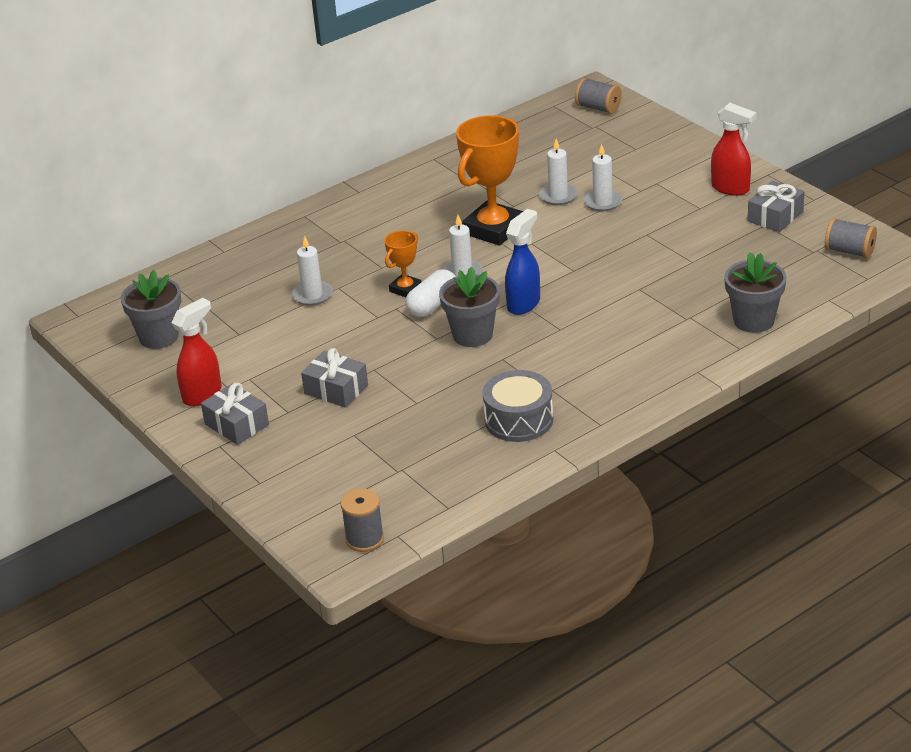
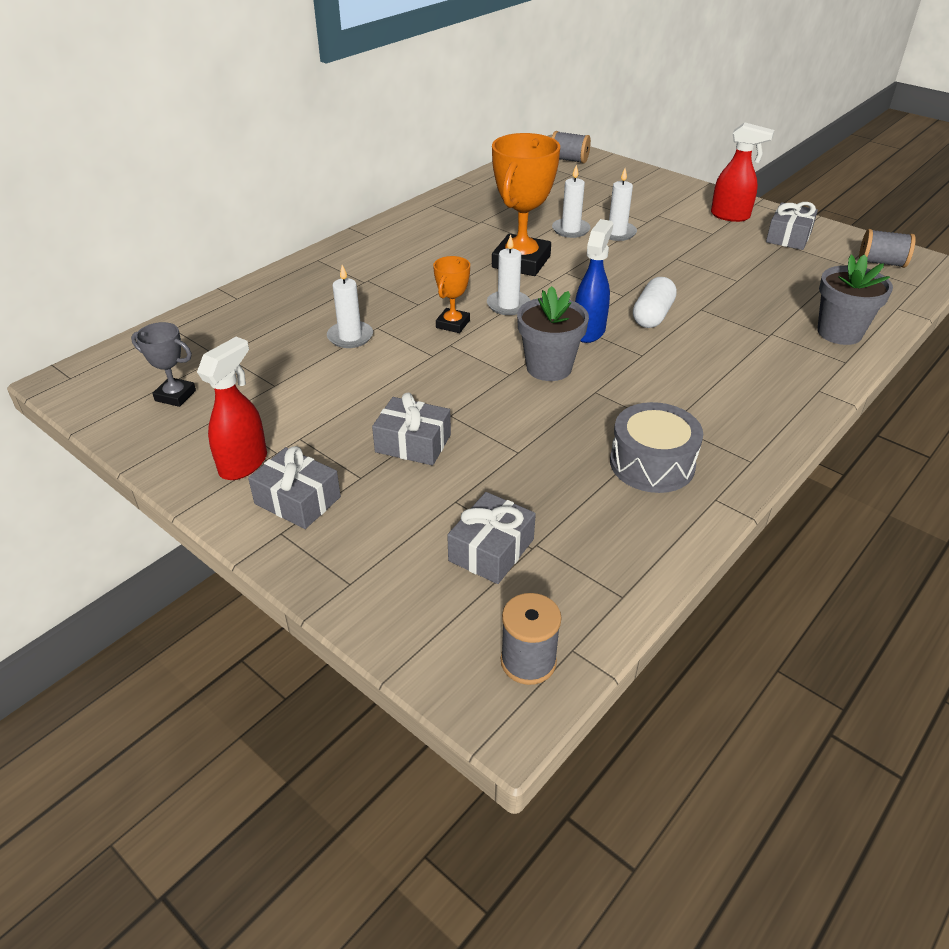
camera: 15 degrees left, 5 degrees up
grey flower pot [121,270,181,349] -> grey trophy [131,322,196,407]
white capsule [405,269,456,317] -> white capsule moved to [633,277,677,328]
none -> grey gift [447,492,536,584]

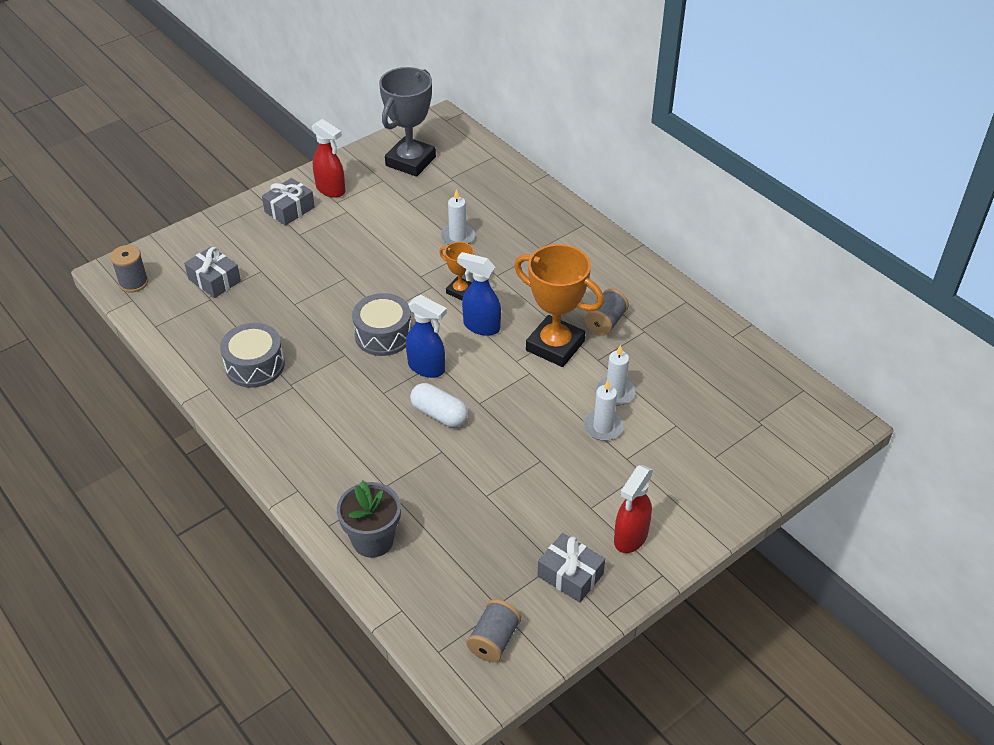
camera: 100 degrees right, 5 degrees up
grey trophy [131,322,196,407] -> grey trophy [379,67,436,177], size x1.97
grey gift [372,393,451,465] -> none
white candle [487,234,530,315] -> blue spray bottle [457,252,501,336]
grey flower pot [517,286,589,381] -> grey drum [352,293,412,356]
grey spool [552,131,591,163] -> grey spool moved to [585,289,629,336]

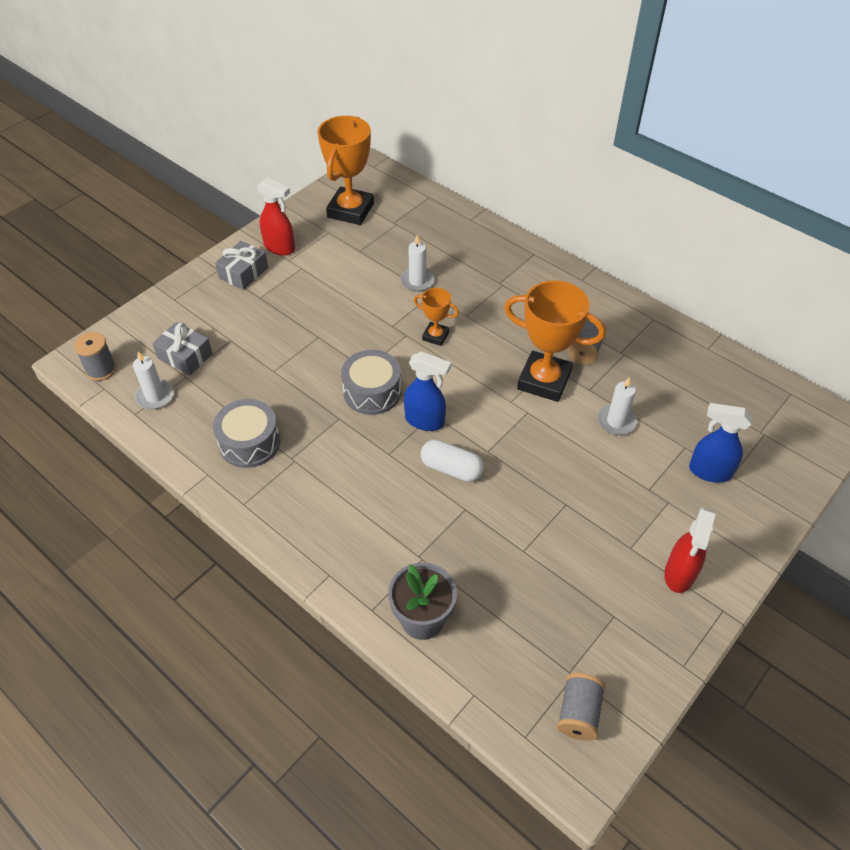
camera: 10 degrees left, 5 degrees up
grey trophy [379,67,436,177] -> orange trophy [317,116,374,225]
blue spray bottle [457,252,501,336] -> blue spray bottle moved to [689,403,752,483]
grey gift [537,533,605,603] -> none
white candle [583,380,624,441] -> white candle moved to [133,351,174,409]

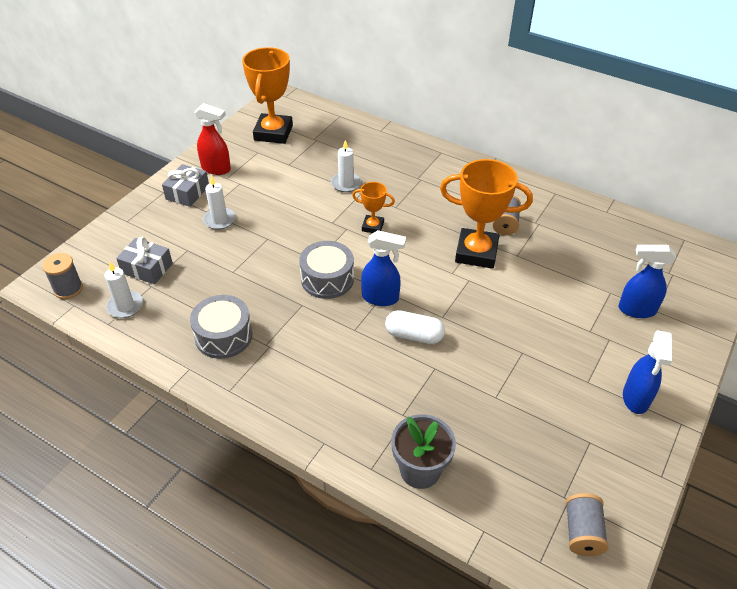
camera: 10 degrees left, 5 degrees down
white candle [597,377,637,435] -> white candle moved to [203,176,236,230]
red spray bottle [664,507,716,593] -> blue spray bottle [623,330,672,414]

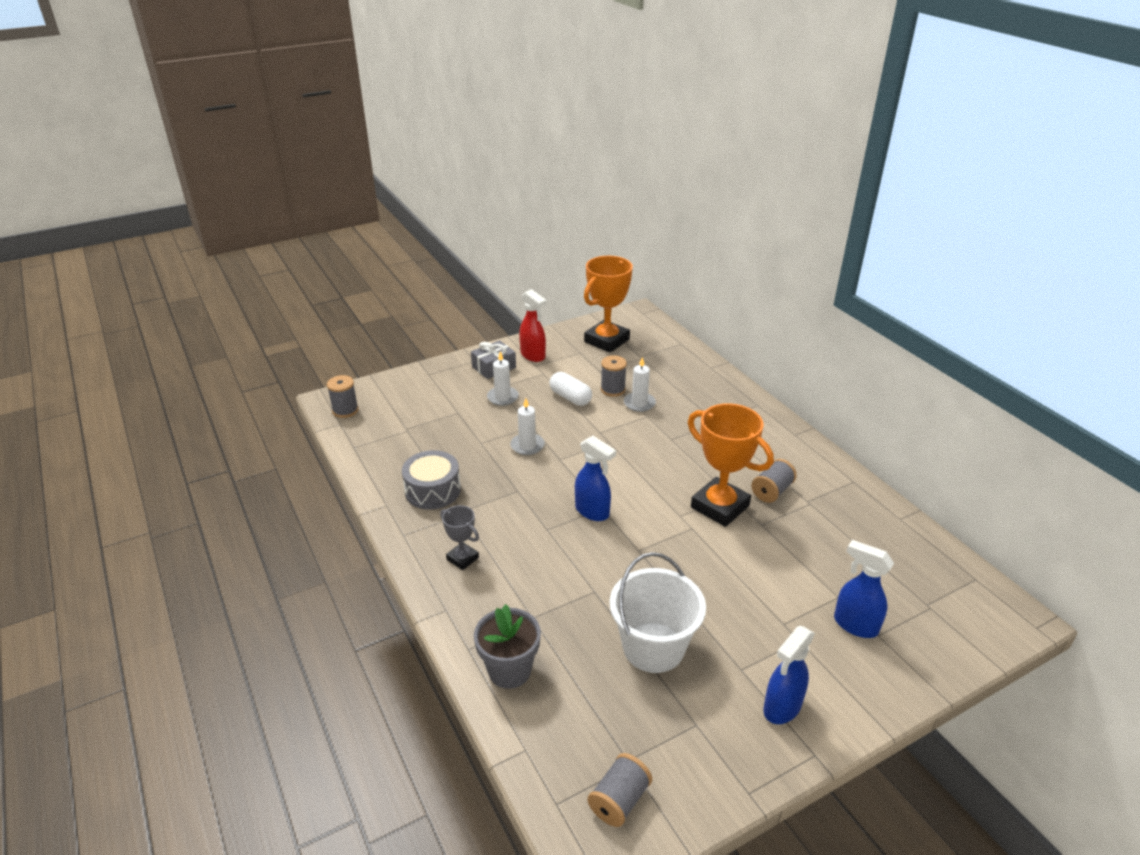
camera: 30 degrees right, 10 degrees down
white candle [104,262,143,318] -> white candle moved to [510,398,545,455]
grey gift [116,237,173,284] -> none
grey drum [299,241,354,299] -> none
orange trophy [352,182,395,233] -> none
white capsule [385,310,445,344] -> white capsule moved to [550,372,592,406]
none -> grey trophy [440,505,479,570]
none -> grey spool [601,355,627,397]
none -> white bucket [610,552,706,673]

